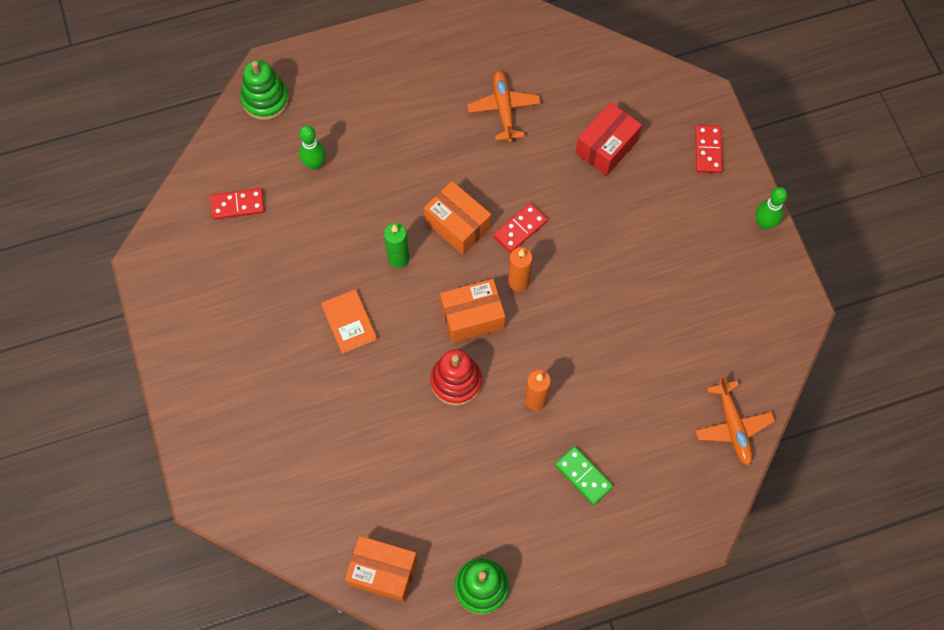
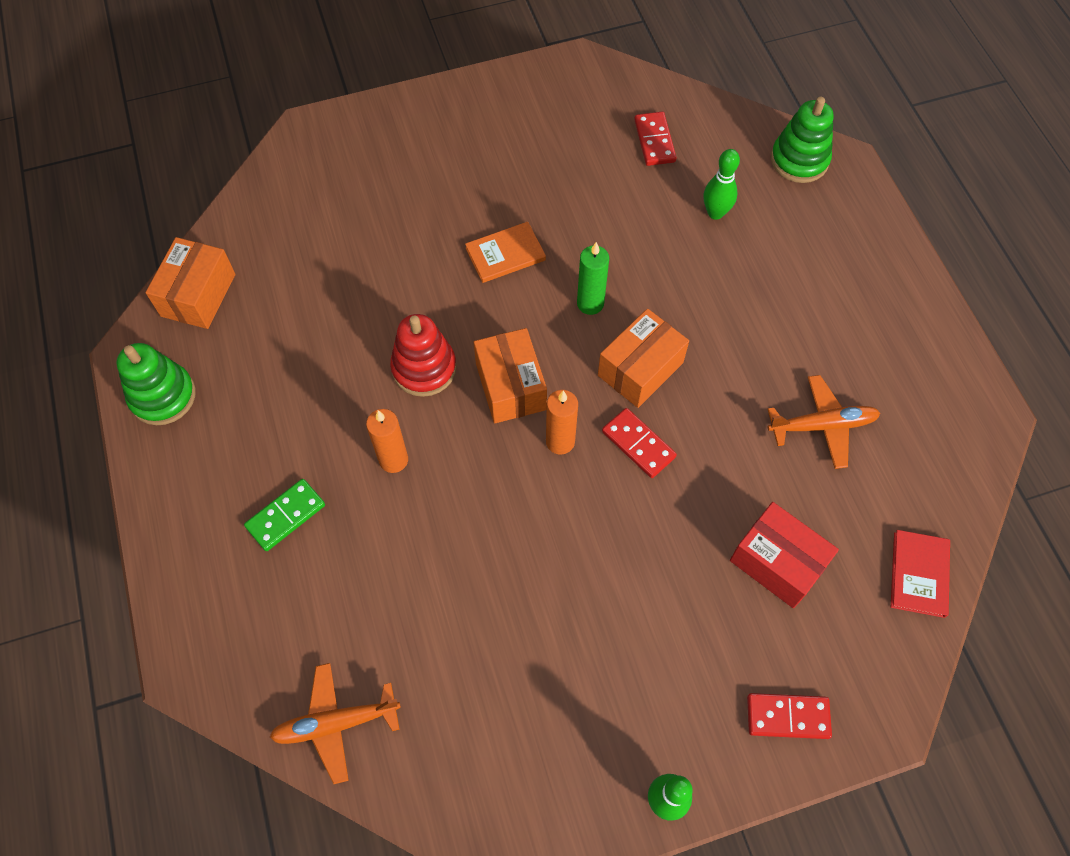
camera: 90 degrees right, 5 degrees down
none -> red book [891,530,950,618]

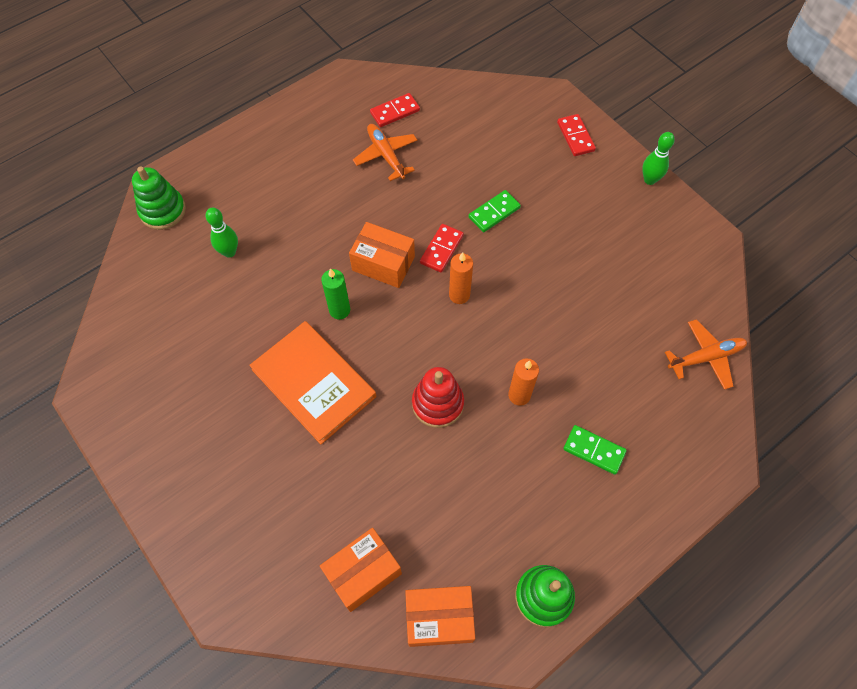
camera: 110 degrees left, 0 degrees up
orange plane [270,663,401,784] -> orange plane turned 75 degrees counterclockwise [665,319,747,390]
orange book [465,222,546,283] -> orange book [249,321,376,444], size x1.89
orange box [474,328,547,423] -> orange box moved to [320,528,402,612]
red domino [634,112,677,166] -> red domino moved to [370,93,420,127]
red box [730,502,839,608] -> none
red book [891,530,950,618] -> none
none -> green domino [469,190,521,232]

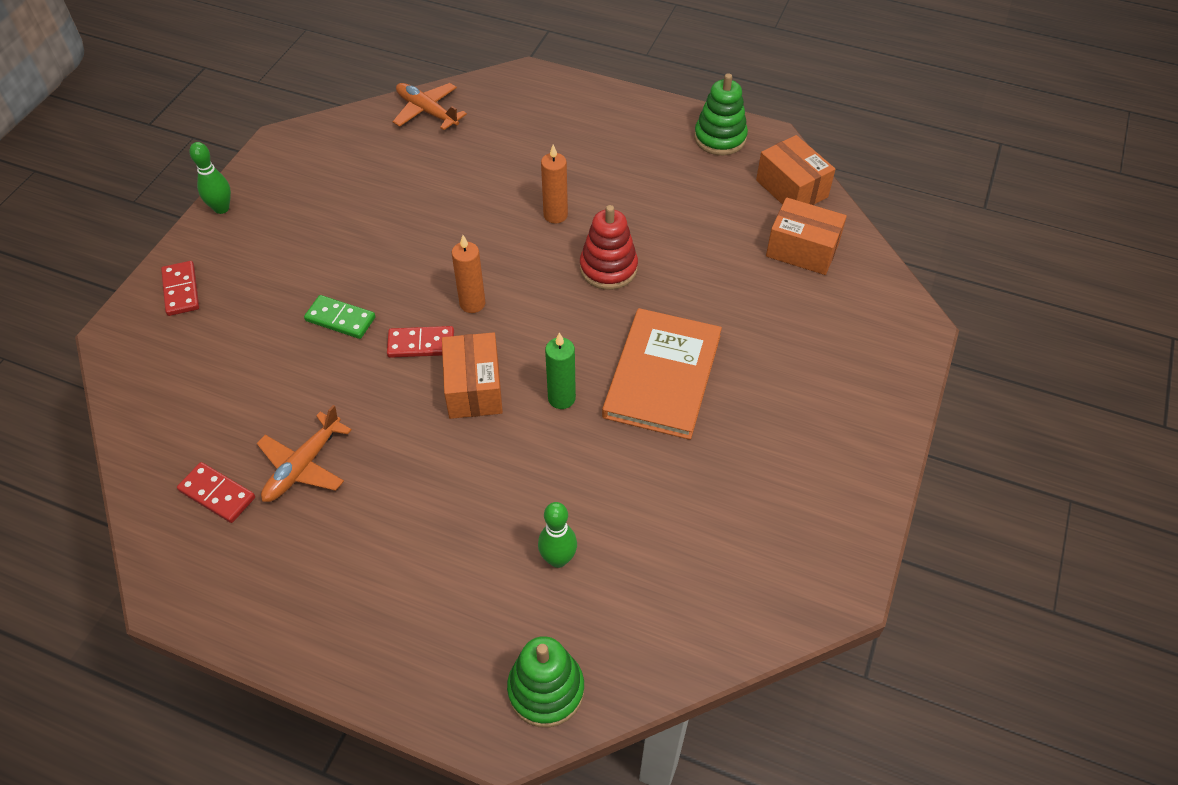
camera: 120 degrees left, 10 degrees down
red domino [557,114,596,156] -> red domino turned 60 degrees counterclockwise [161,261,199,316]
green domino [563,425,627,475] -> none

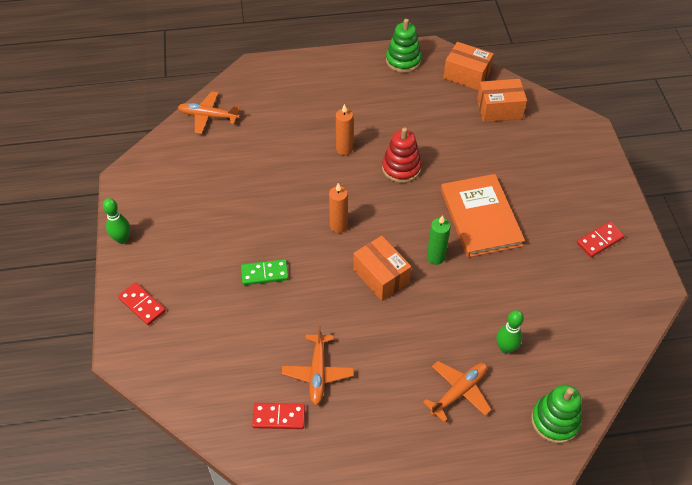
camera: 30 degrees left, 0 degrees up
red domino [387,326,454,358] -> red domino moved to [577,221,625,257]
none -> orange plane [423,361,492,423]

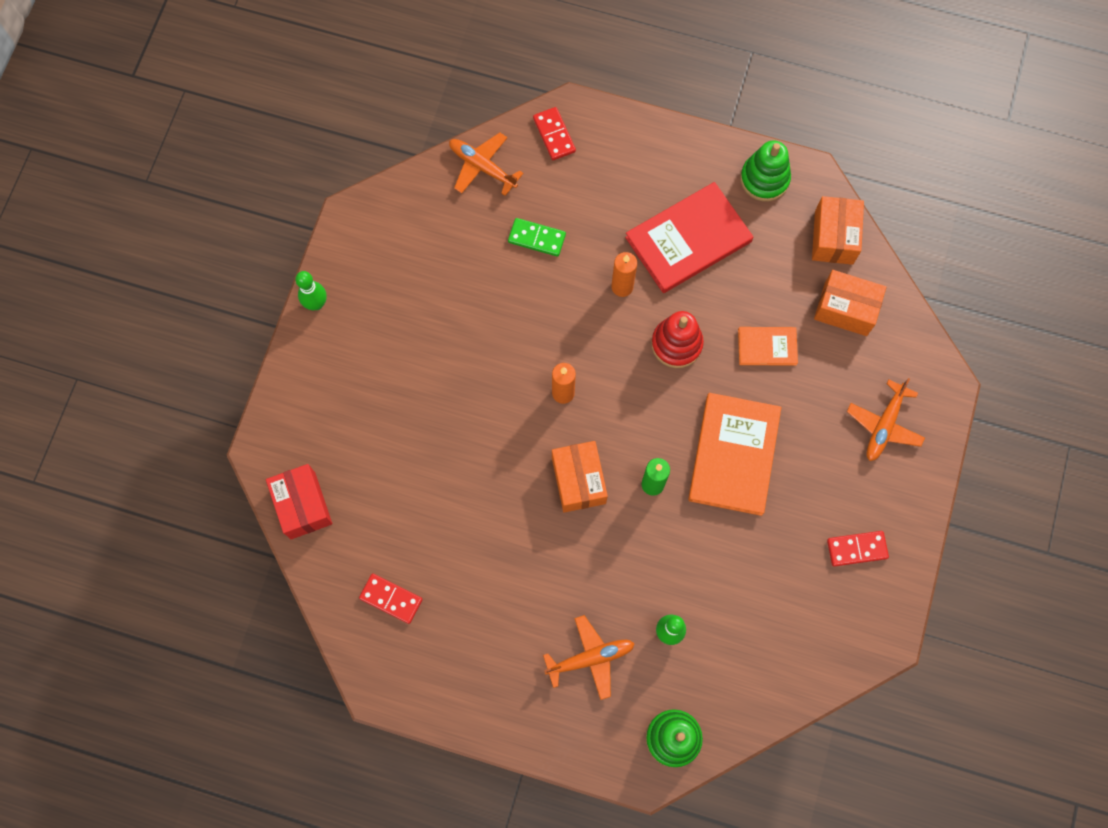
camera: 25 degrees right, 20 degrees up
red domino [118,282,166,325] -> red domino moved to [533,107,576,160]
green domino [241,259,289,285] -> green domino moved to [508,218,566,257]
orange plane [282,325,354,405] -> orange plane moved to [847,378,925,461]
orange box [443,42,494,90] -> orange box turned 45 degrees clockwise [812,196,864,265]
none -> red box [266,464,332,539]
none -> red book [625,182,753,293]
none -> orange book [738,327,798,366]

